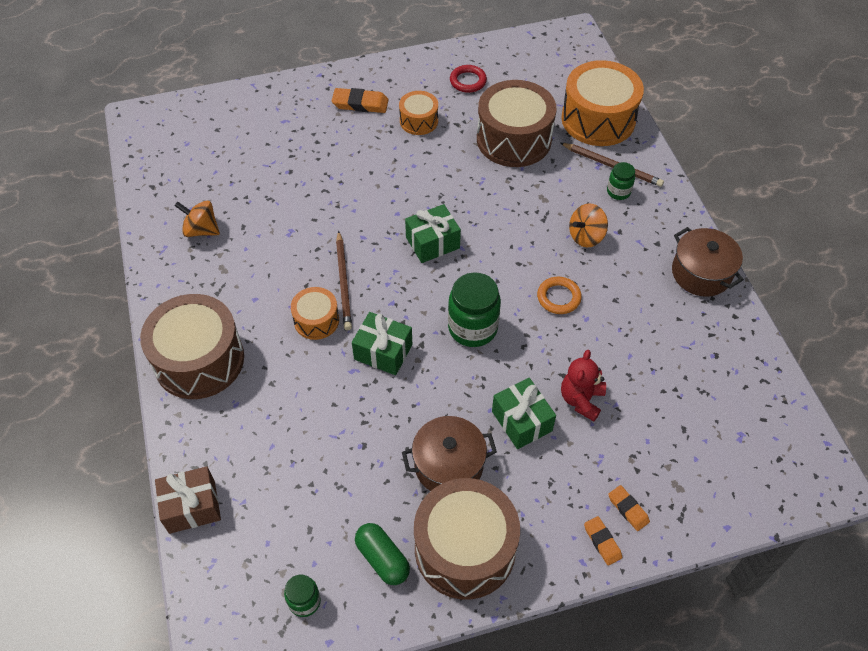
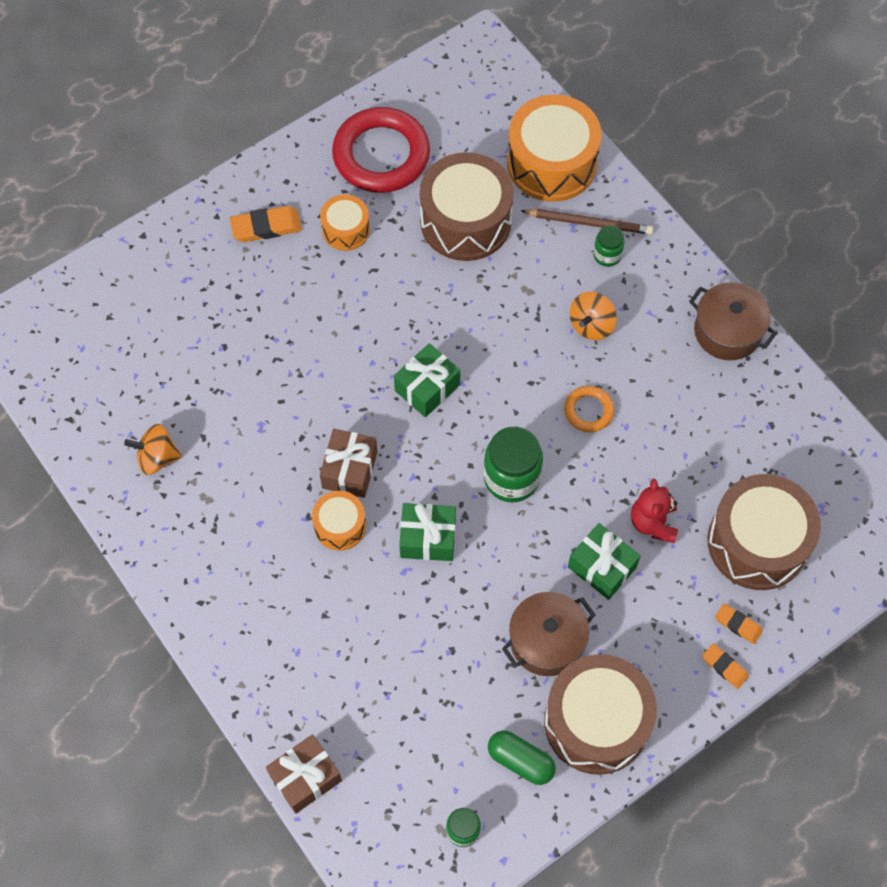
camera: 20 degrees left, 10 degrees up
brown drum [140,294,244,399] -> brown drum moved to [707,474,821,590]
brown pencil [336,231,352,330] -> brown gift [320,429,378,498]
red ring [450,65,487,93] -> red ring [332,107,430,193], size x2.10

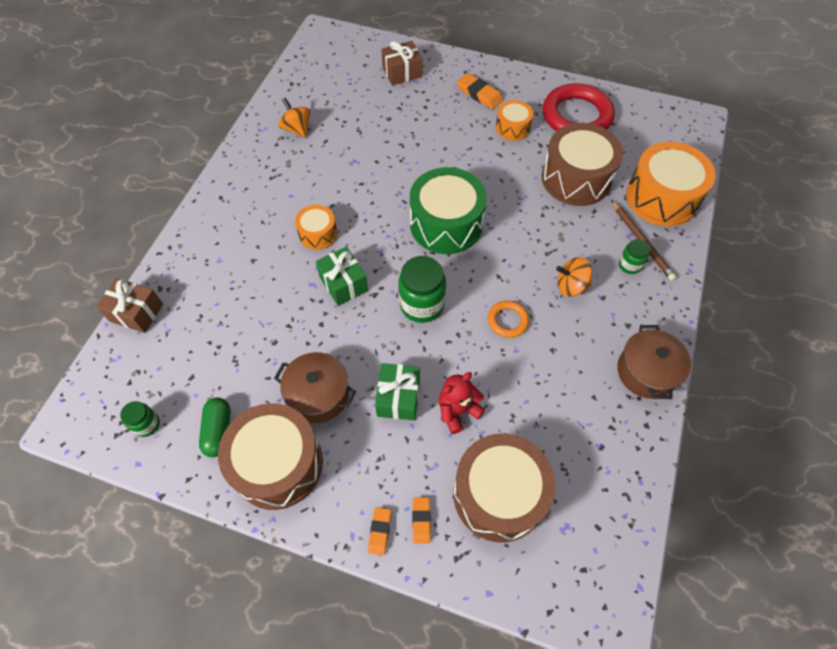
camera: 55 degrees right, 5 degrees down
brown gift [320,429,378,498] -> brown gift moved to [381,41,422,85]
green gift [394,343,460,417] -> green drum [410,167,487,254]

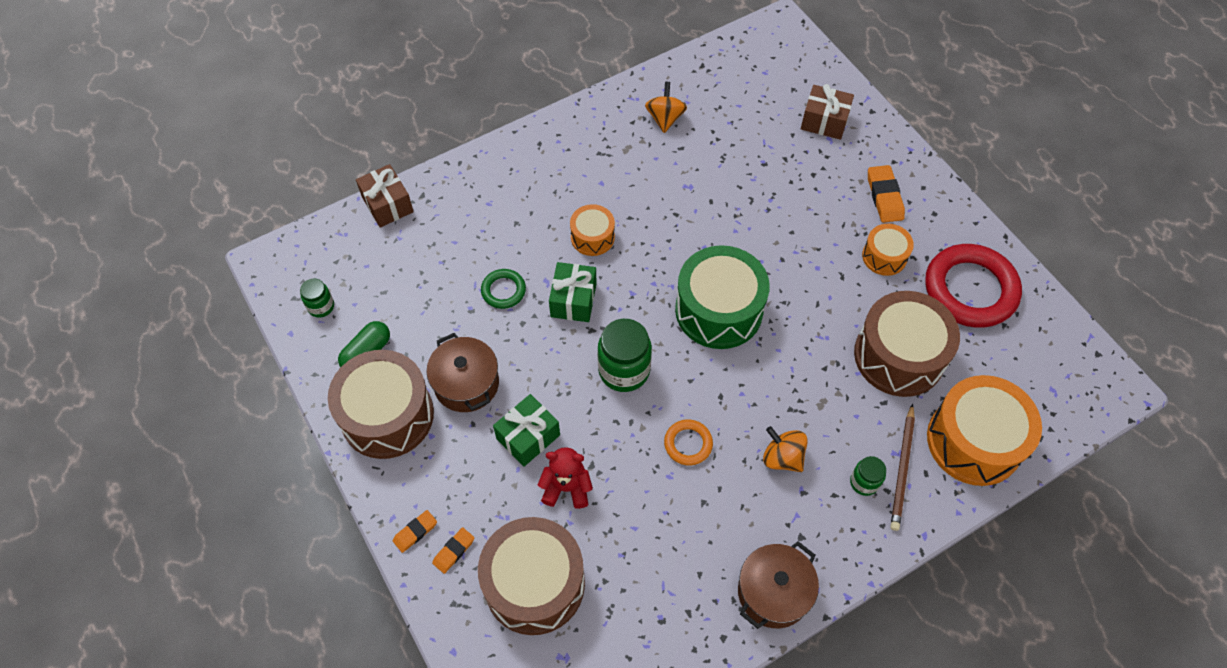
camera: 40 degrees right, 0 degrees up
none -> green ring [481,269,526,309]

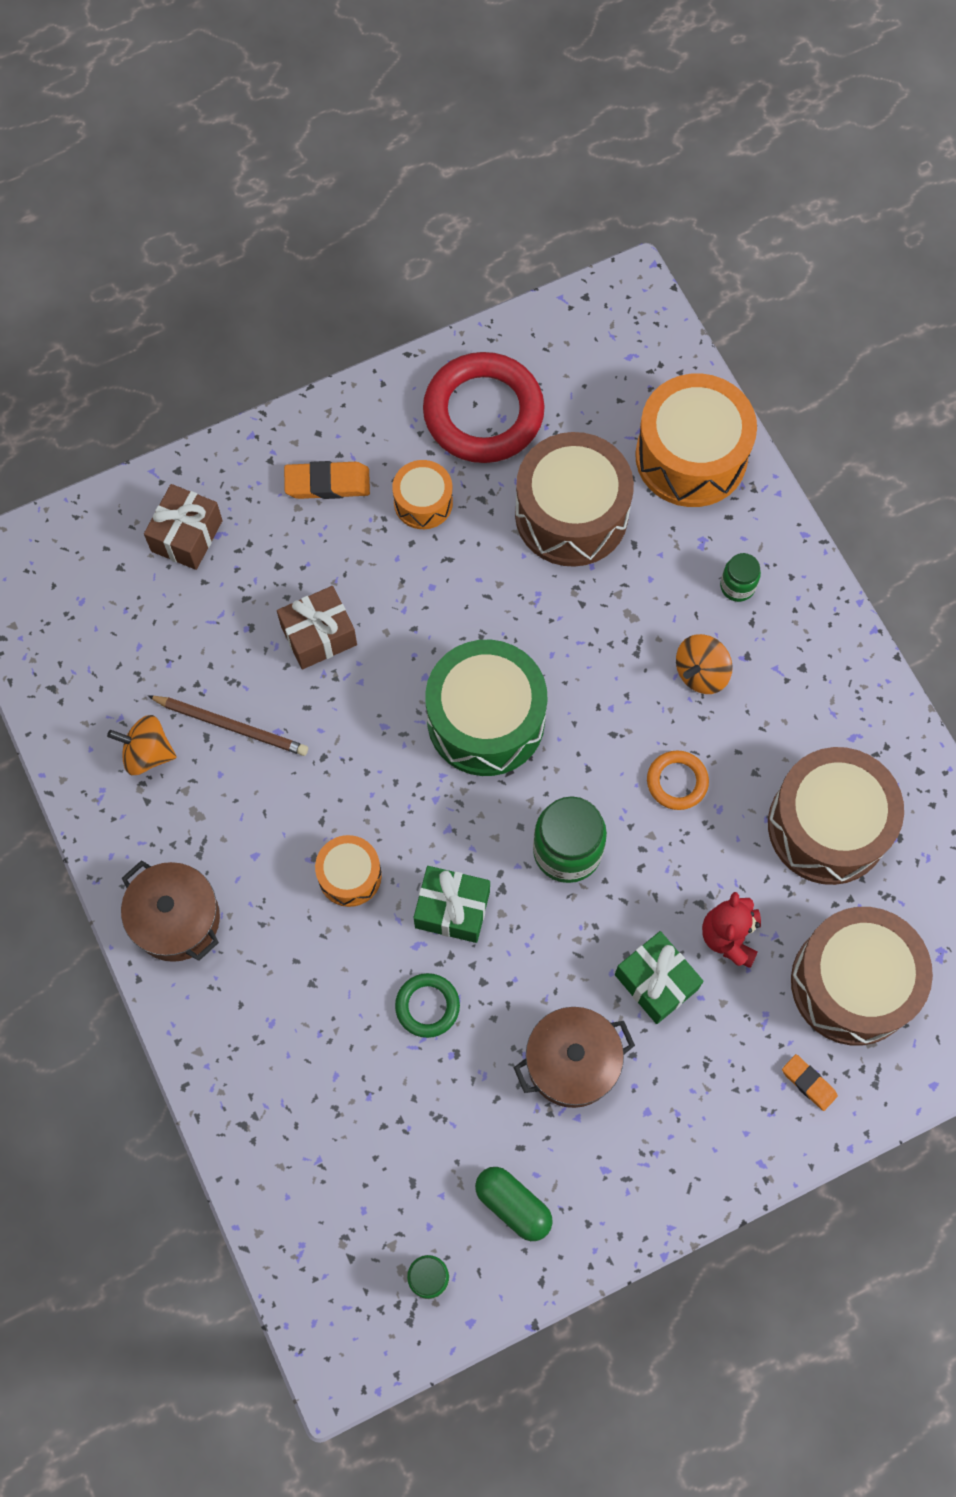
camera: 85 degrees left, 10 degrees up
brown drum [328,350,434,459] -> brown drum moved to [768,747,904,885]
brown gift [356,164,414,228] -> brown gift moved to [277,586,357,669]
orange eraser [393,510,437,553] -> none
brown pot [738,541,819,629] -> brown pot moved to [121,860,220,962]
brown pencil [890,404,915,531] -> brown pencil moved to [148,696,308,756]

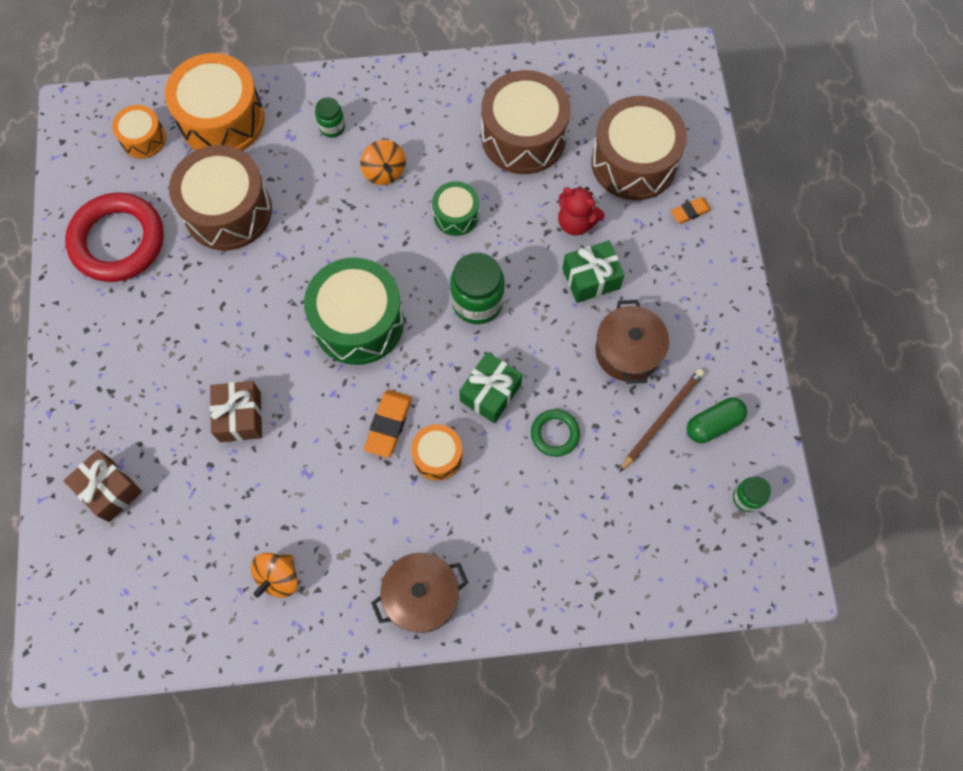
camera: 70 degrees left, 0 degrees up
brown pencil [148,696,308,756] -> brown pencil moved to [619,369,705,472]
orange eraser [284,461,370,499] -> orange eraser moved to [364,390,412,458]
orange drum [392,460,453,529] -> orange drum moved to [112,105,166,159]
orange ring [647,751,709,810] -> green drum [432,181,479,236]

